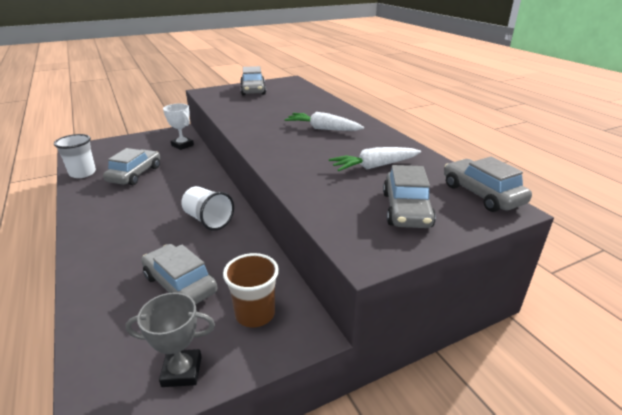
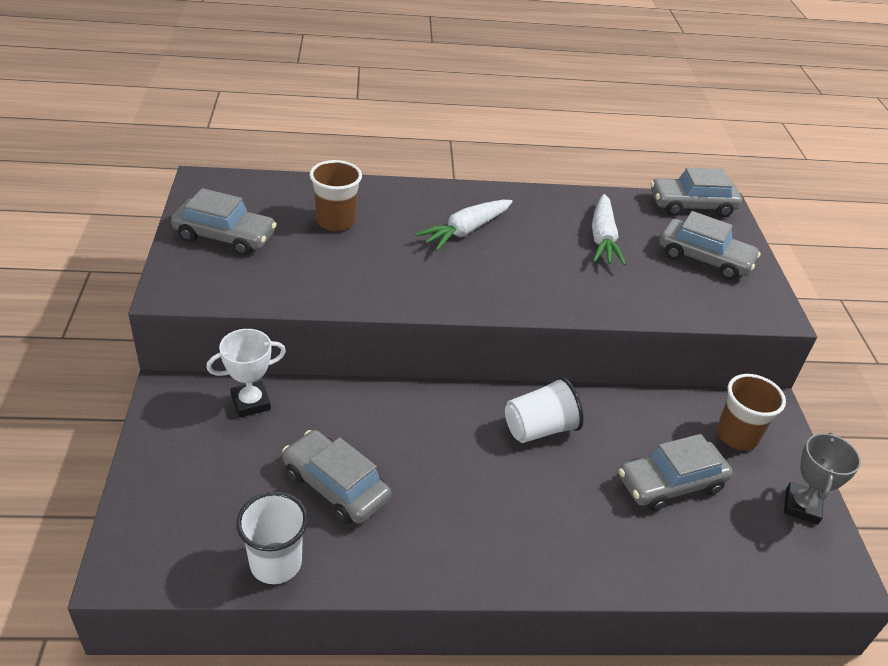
camera: 70 degrees left, 10 degrees up
none -> brown cup [310,160,362,231]

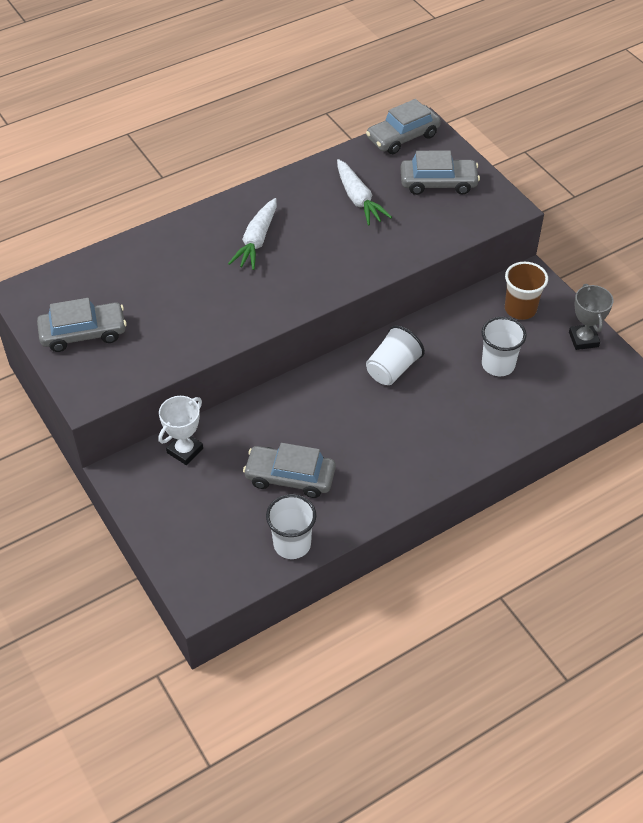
camera: 25 degrees left, 10 degrees up
brown cup [310,160,362,231] -> none
grey car [619,434,733,511] -> white cup [481,317,527,376]

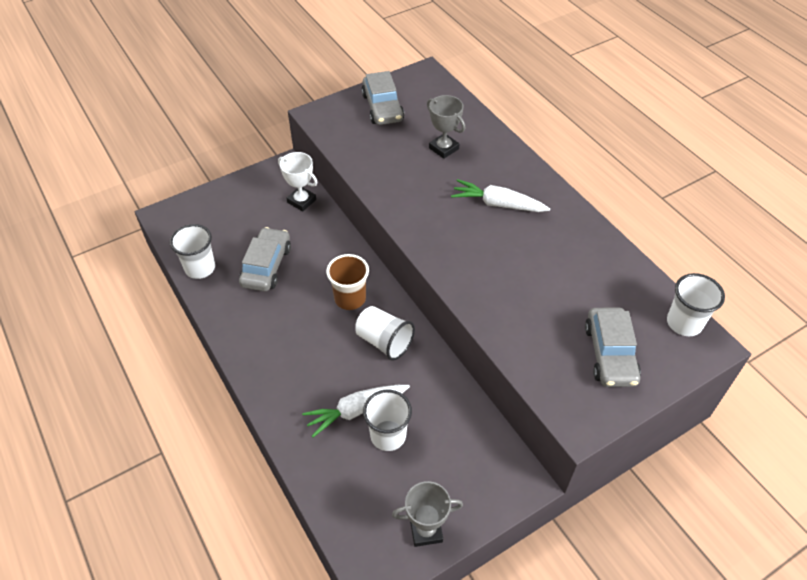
camera: 90 degrees right, 0 degrees up
white carrot [337,159,392,226] -> white carrot moved to [302,385,410,437]
grey car [366,99,441,154] -> white cup [667,273,725,336]
brown cup [505,262,548,320] -> brown cup moved to [326,254,369,310]
none -> grey trophy [427,95,465,159]

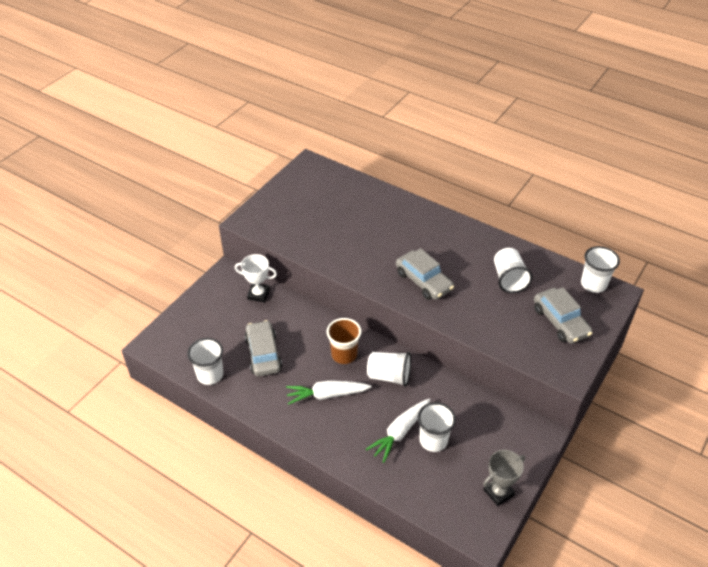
camera: 25 degrees left, 5 degrees down
grey car [361,71,404,125] -> grey car moved to [396,248,454,300]
grey trophy [427,95,465,159] -> none
white carrot [451,179,550,212] -> white carrot moved to [286,380,371,405]
none -> white cup [494,248,533,293]

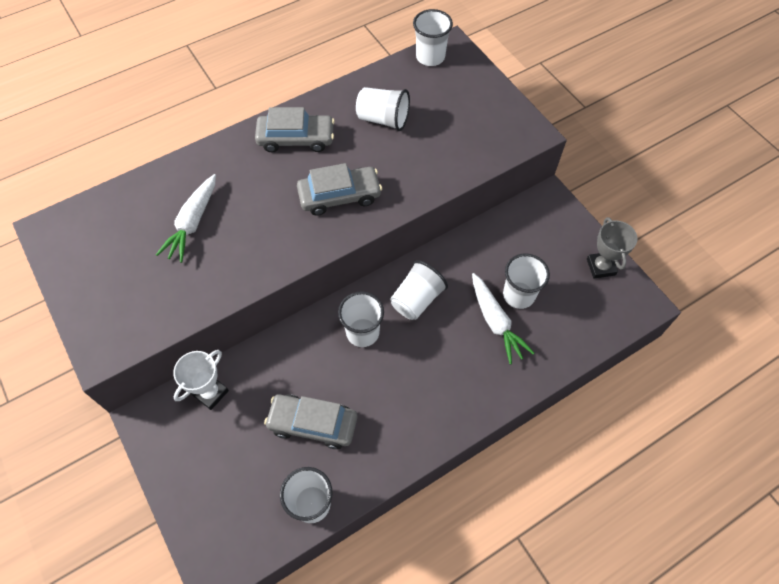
camera: 65 degrees left, 15 degrees up
white carrot [286,380,371,405] -> white carrot moved to [156,174,216,263]
brown cup [327,318,361,364] -> white cup [338,291,384,347]
grey car [534,287,592,344] -> grey car moved to [255,107,335,152]

